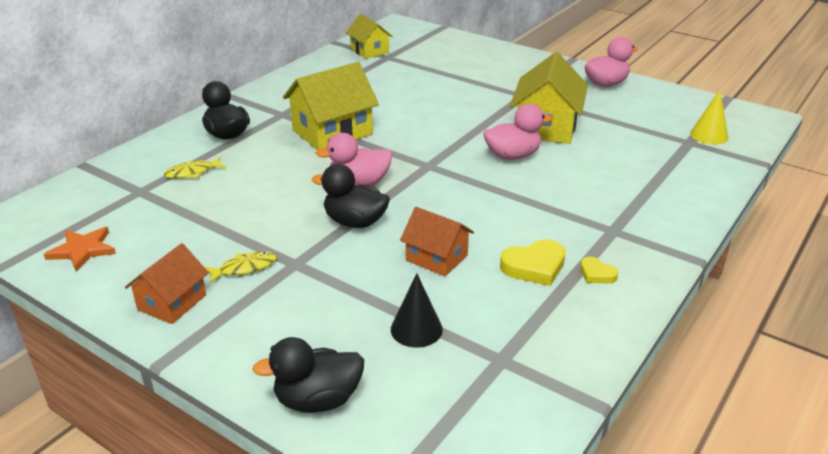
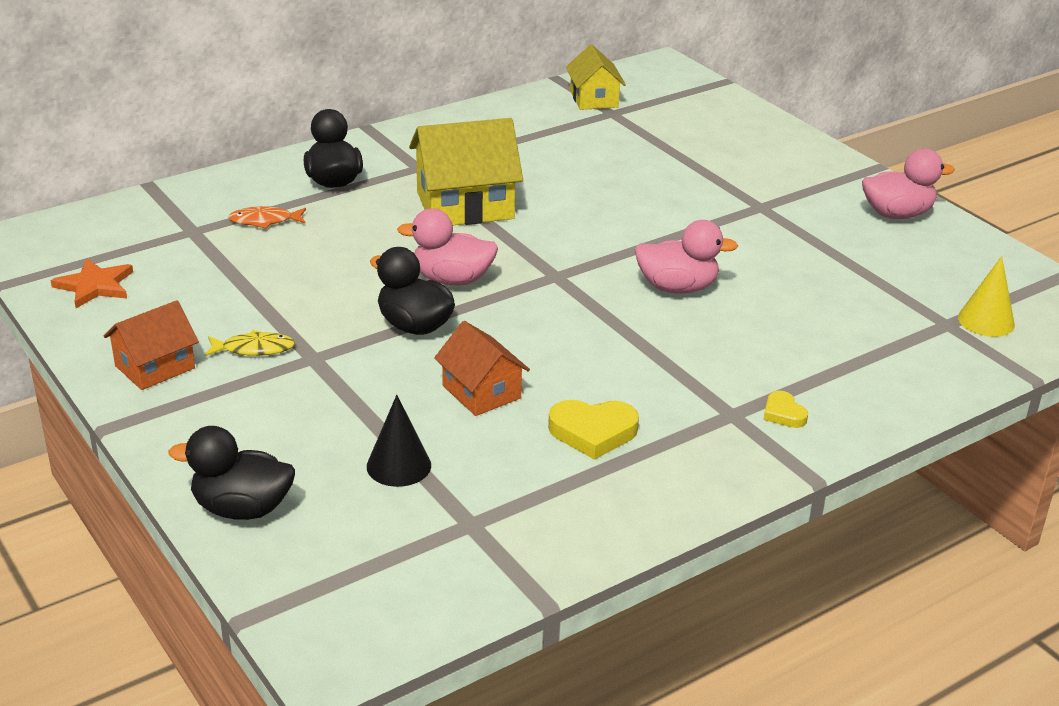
camera: 20 degrees right, 0 degrees up
yellow fish [164,157,226,178] -> orange fish [228,206,306,229]
yellow house [510,52,588,144] -> none
yellow heart [580,257,618,283] -> yellow heart moved to [763,391,808,428]

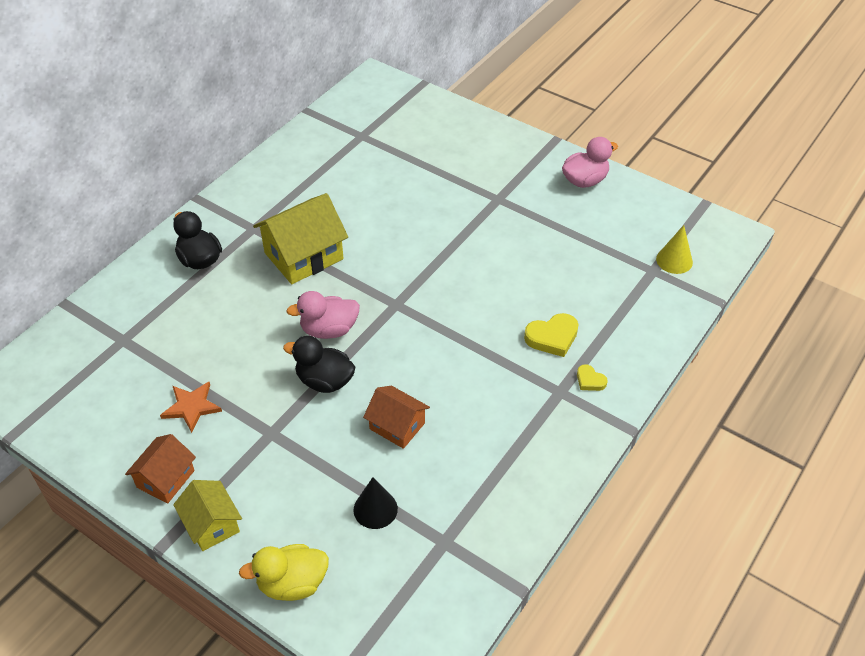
camera: 20 degrees left, 15 degrees up
orange star [50,259,133,308] -> orange star moved to [160,382,222,433]
black duck [168,426,295,520] -> yellow duck [239,544,329,601]
yellow fish [205,330,295,356] -> none
orange fish [228,206,306,229] -> none
yellow heart [548,400,639,460] -> yellow heart moved to [524,313,579,357]
yellow house [566,44,626,110] -> yellow house moved to [173,480,242,551]
pink duck [634,220,738,294] -> none

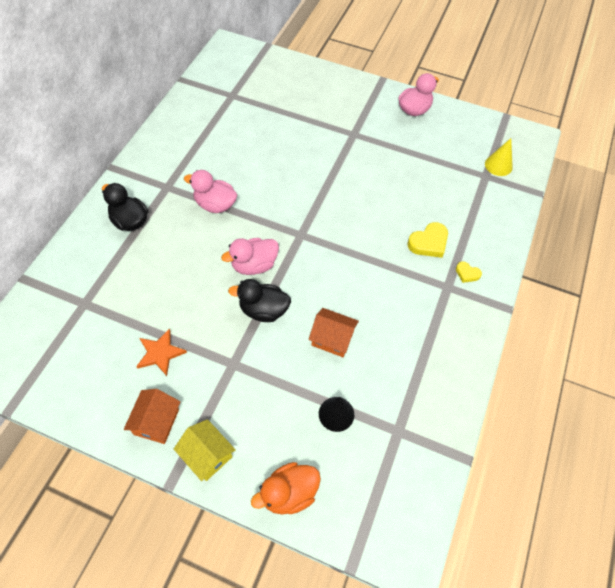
camera: 15 degrees left, 10 degrees up
yellow duck [239,544,329,601] -> orange duck [251,462,321,514]
yellow house [253,193,348,284] -> pink duck [184,170,238,213]

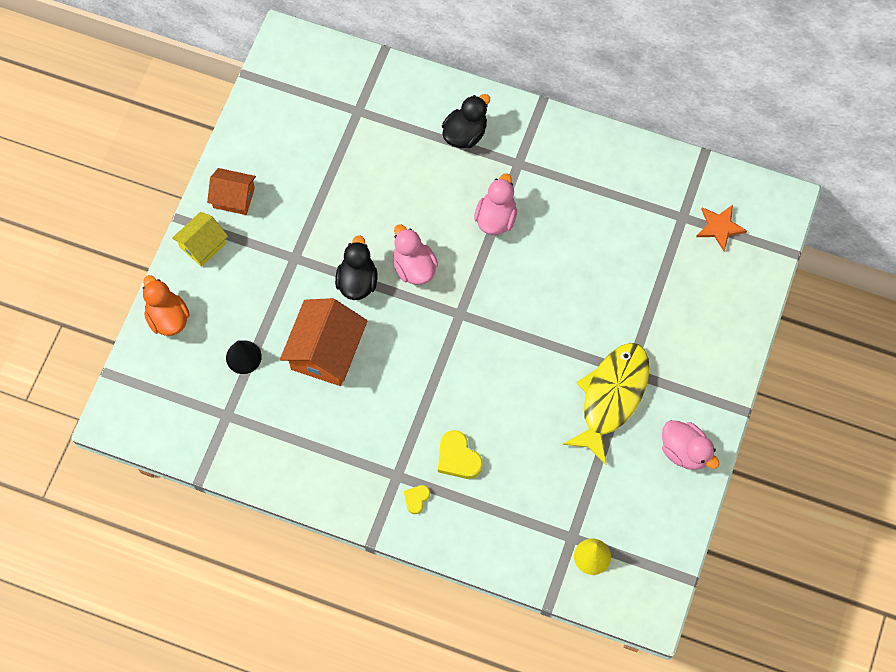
camera: 90 degrees right, 10 degrees up
orange star [136,328,187,376] -> orange star moved to [696,205,747,251]
orange house [309,308,359,357] -> orange house [280,298,367,386], size x1.65
none -> yellow fish [563,343,649,465]

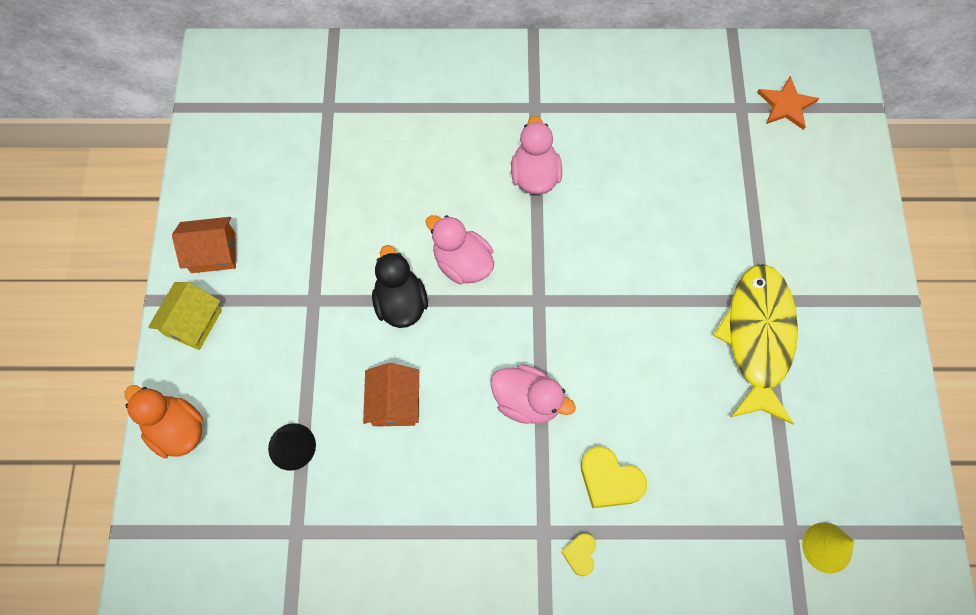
camera: 20 degrees left, 0 degrees up
orange house [280,298,367,386] -> orange house [363,363,419,426], size x0.60
black duck [442,94,490,148] -> none
pink duck [662,420,719,470] -> pink duck moved to [490,364,576,424]

